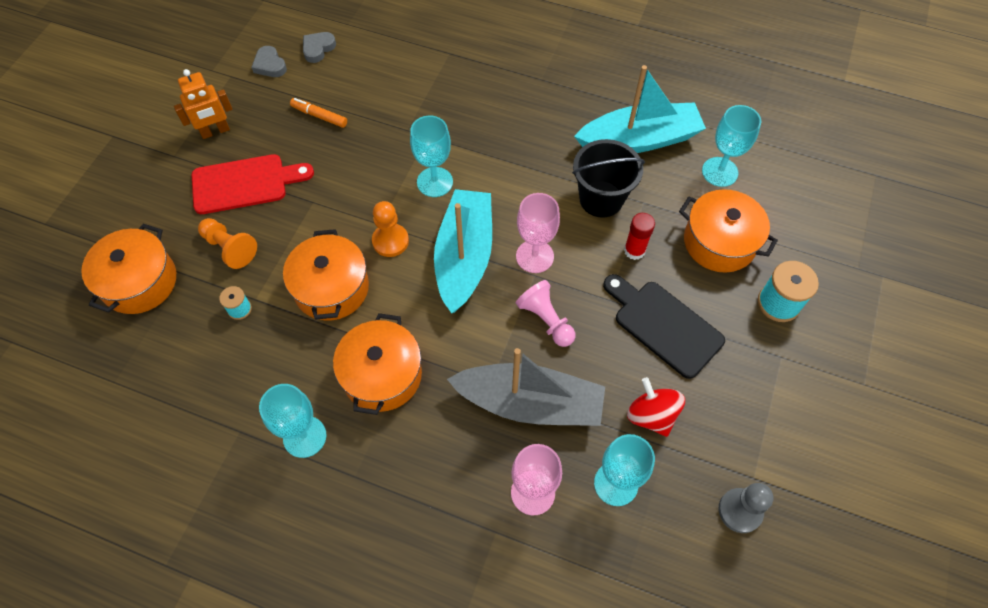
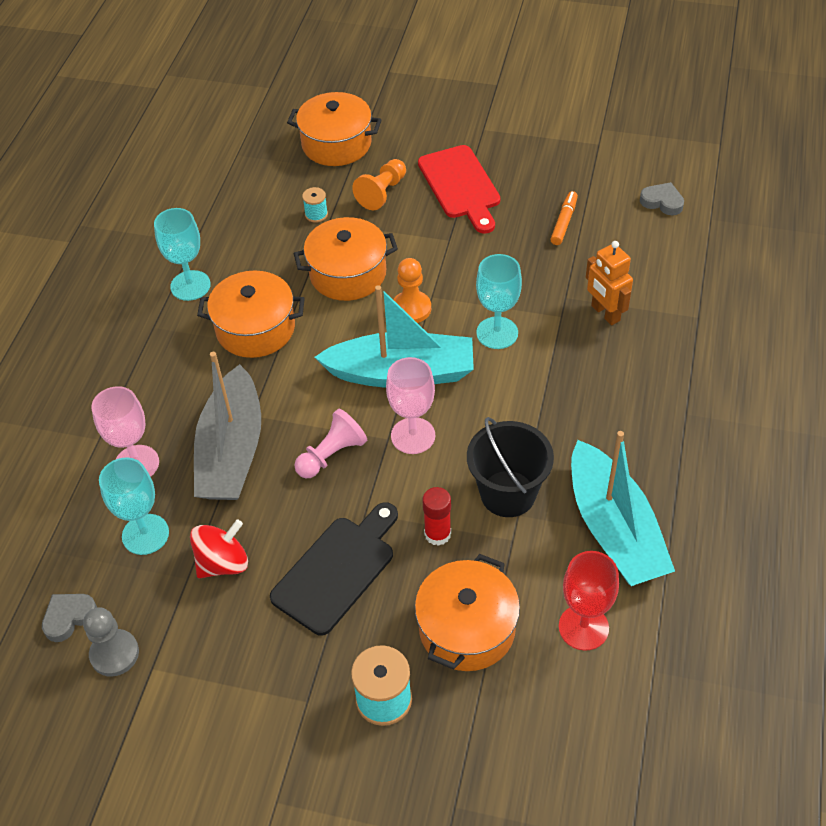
camera: 85 degrees right, 10 degrees down
orange robot [174,69,233,139] -> orange robot moved to [586,241,633,325]
grey heart [251,46,287,77] -> grey heart moved to [42,594,97,642]
turquoise goblet [702,105,761,187] -> red goblet [559,551,619,651]

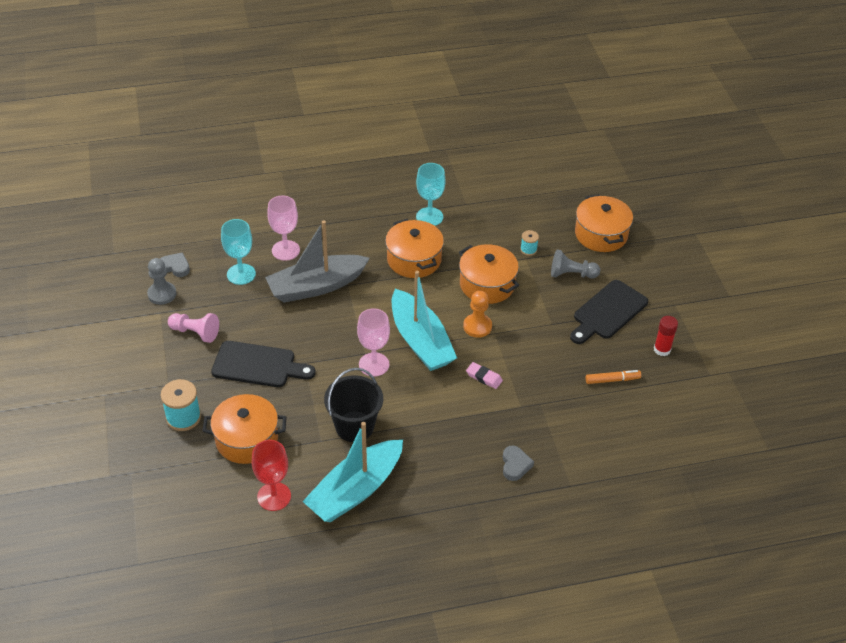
camera: 60 degrees right, 5 degrees down
red spinning top [190,519,248,578] -> none
pink pawn [294,409,367,478] -> pink pawn moved to [168,313,219,343]
orange pawn [352,159,406,210] -> grey pawn [551,249,600,279]
red cutting board [418,145,500,234] -> black cutting board [570,280,648,344]
red glue stick [422,487,451,546] -> red glue stick moved to [654,316,678,356]
turquoise goblet [476,254,522,349] -> pink eraser [466,362,503,389]
orange robot [586,241,633,325] -> none
grey heart [640,182,684,215] -> grey heart moved to [503,446,534,481]

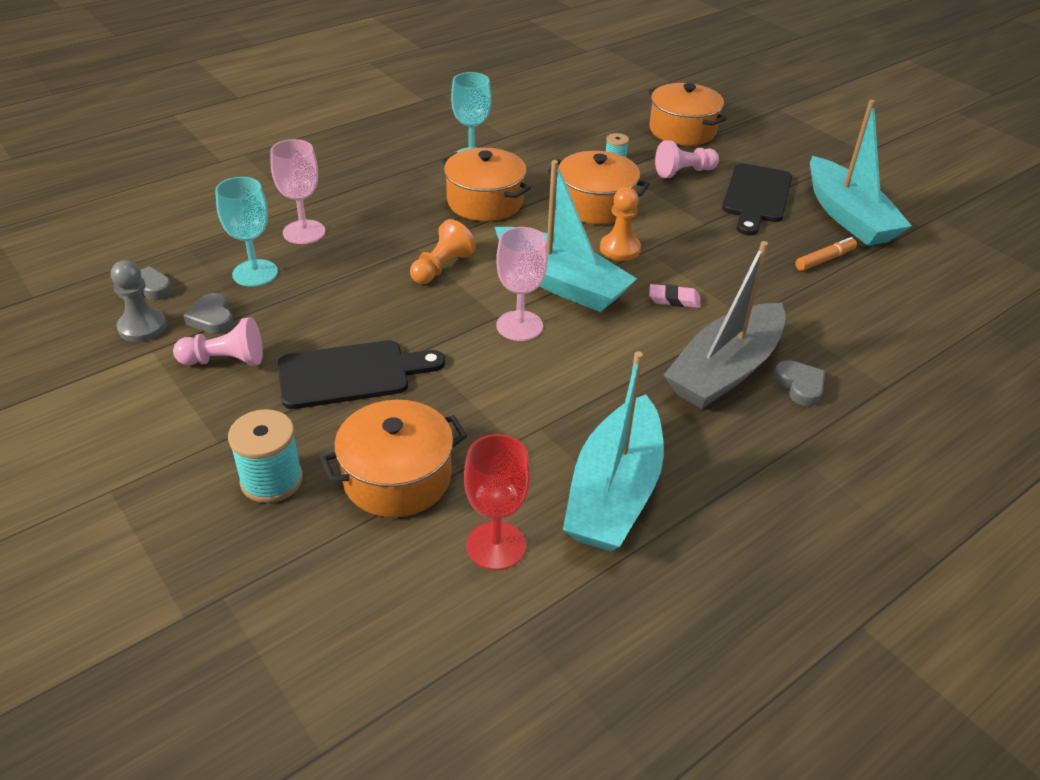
camera: 25 degrees left, 5 degrees down
grey boat [265,220,370,303] -> grey boat moved to [664,241,786,409]
black bucket [324,368,383,442] -> none
grey pawn [551,249,600,279] -> pink pawn [655,140,719,178]
red glue stick [654,316,678,356] -> turquoise boat [810,99,912,246]
none -> grey heart [184,293,233,334]
none -> orange pawn [410,219,476,284]

